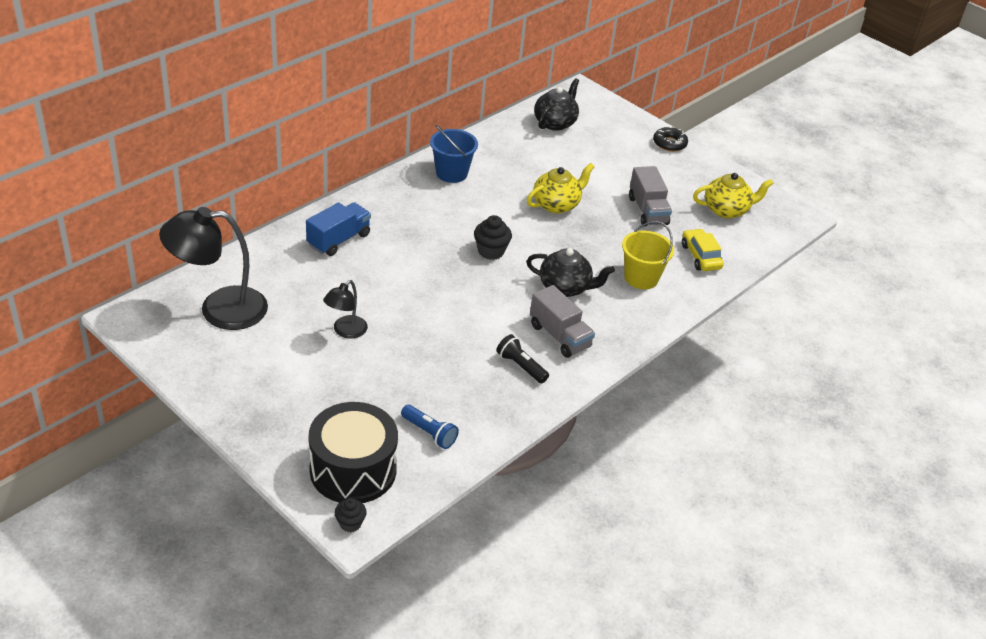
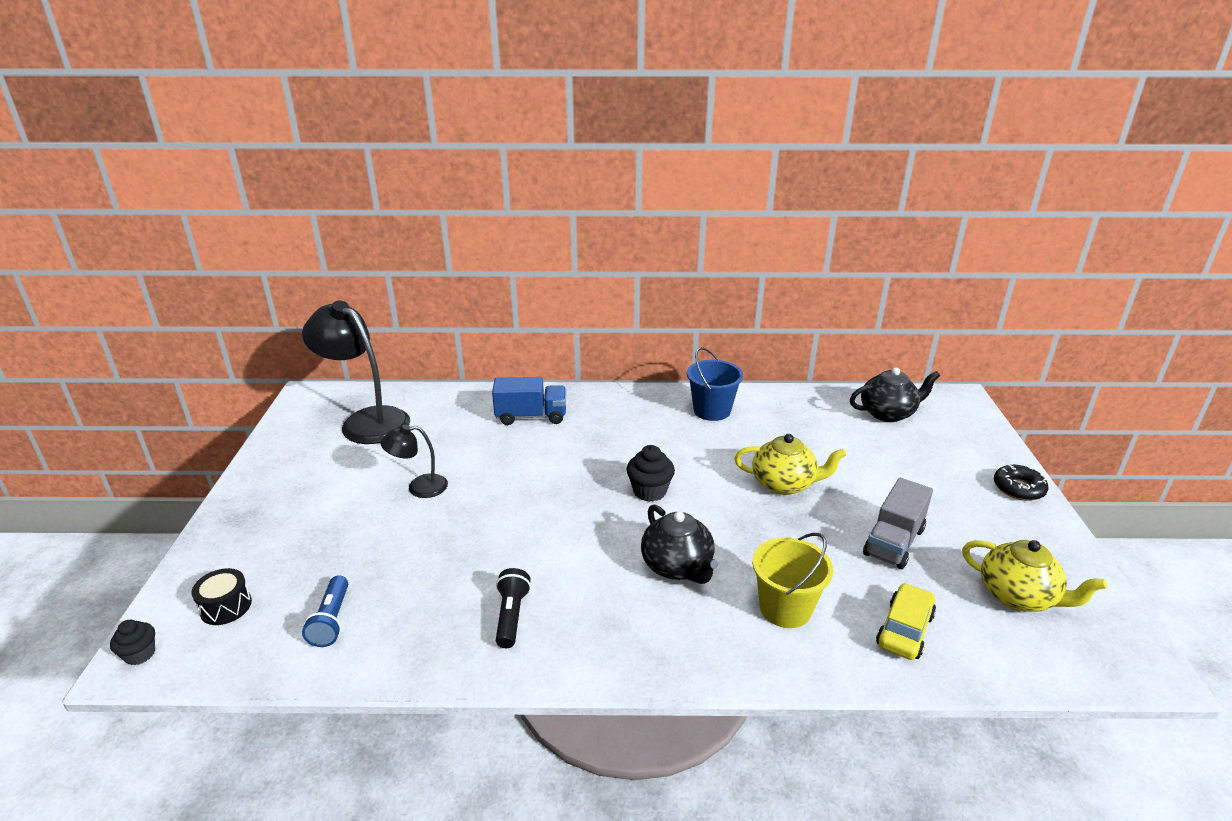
camera: 50 degrees right, 10 degrees down
black drum [309,402,398,503] -> black drum [191,568,252,625], size x0.45
grey truck [530,285,595,358] -> none

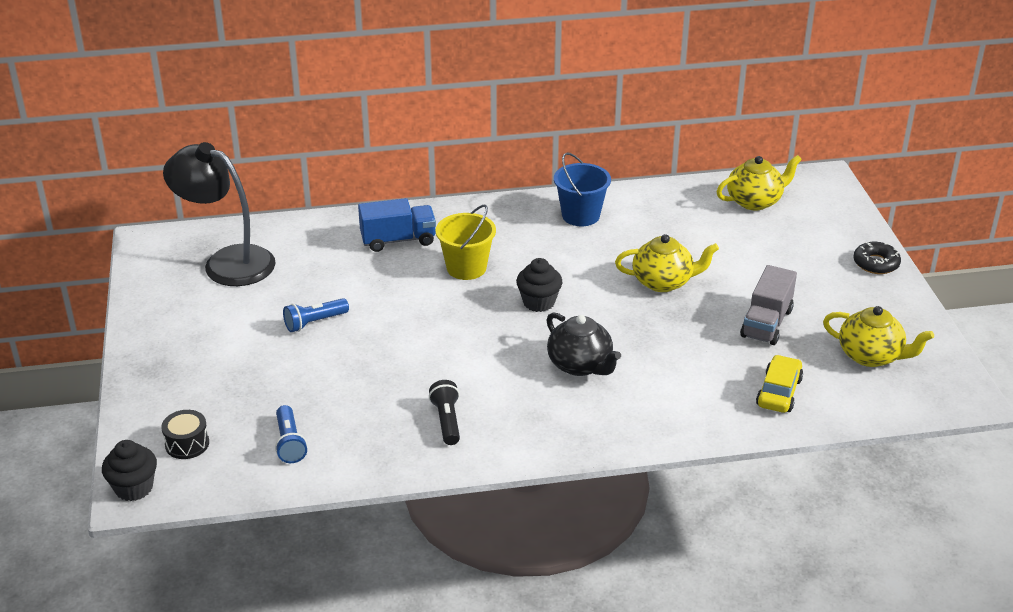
camera: 10 degrees left, 5 degrees up
black cupcake [110,620,155,665] -> black cupcake [102,440,157,501], size x1.53
black lamp [380,425,448,498] -> blue flashlight [283,298,349,332]
yellow bucket [752,533,833,628] -> yellow bucket moved to [436,204,496,280]
black teapot [850,367,940,422] -> yellow teapot [717,155,802,211]

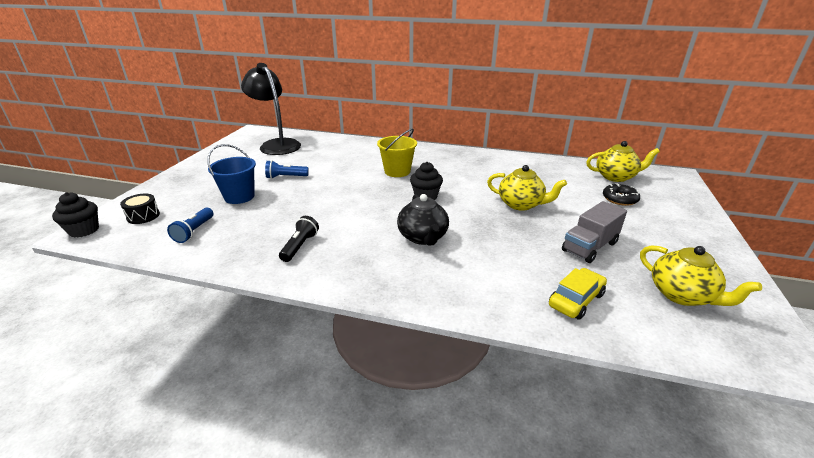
camera: 25 degrees right, 5 degrees down
blue truck [358,198,436,252] -> none
blue bucket [554,152,611,226] -> blue bucket moved to [207,144,256,204]
black donut [853,242,901,274] -> black donut moved to [603,183,640,206]

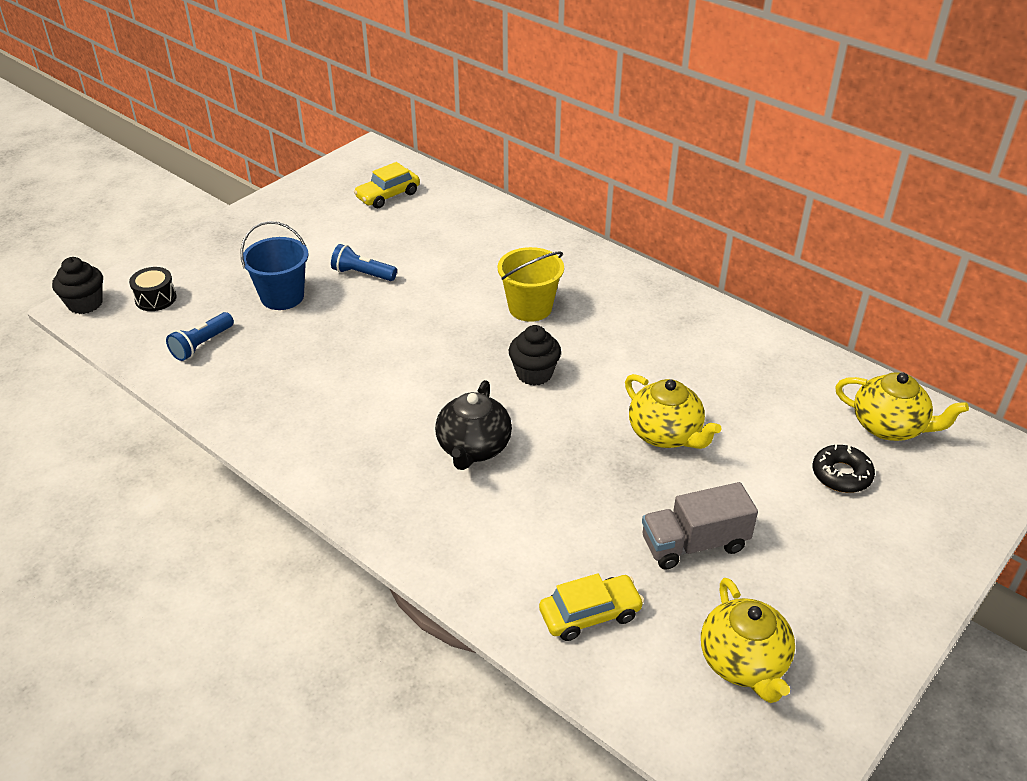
camera: 25 degrees right, 10 degrees up
black lamp [241,63,301,155] -> yellow car [354,162,420,208]
black flashlight [279,216,319,262] -> none

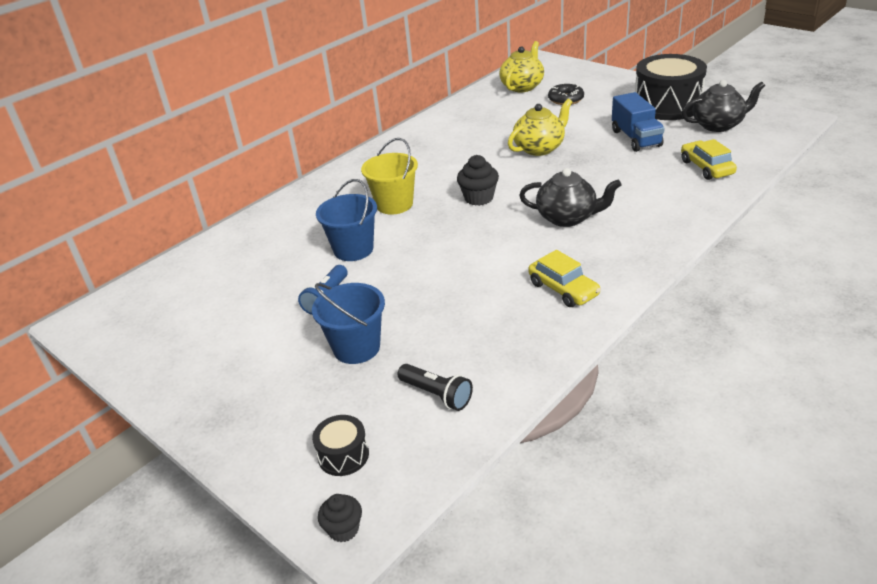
camera: 85 degrees left, 5 degrees down
black cupcake [52,257,103,314] -> black cupcake [318,494,362,542], size x0.65
blue flashlight [166,312,234,361] -> black flashlight [398,364,473,411]
yellow car [354,162,420,208] -> yellow car moved to [528,250,601,307]
grey truck [642,482,758,570] -> blue truck [612,92,665,152]
yellow teapot [701,578,795,703] -> black teapot [681,80,765,132]
none -> blue bucket [316,179,377,261]
none -> black drum [635,54,707,120]

